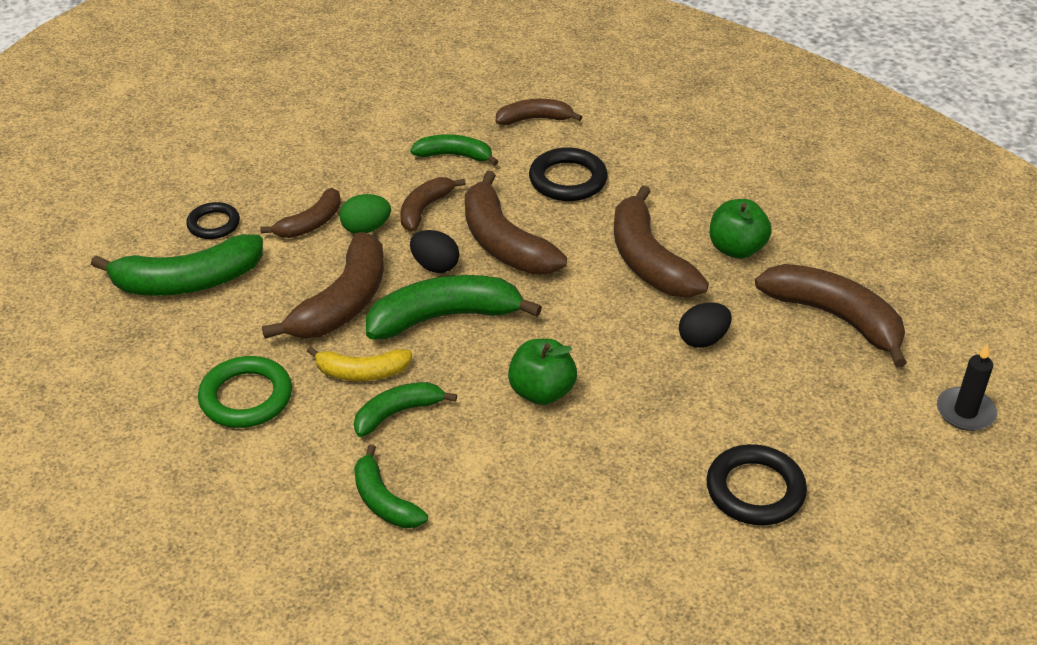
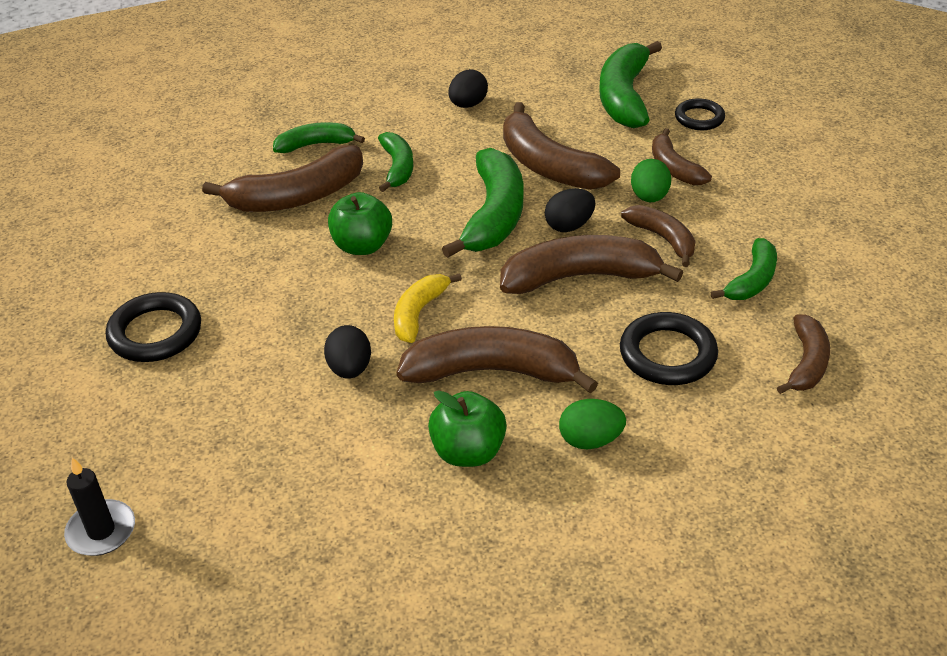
camera: 115 degrees right, 0 degrees up
green ring [198,356,292,428] -> black egg [448,69,488,108]
yellow banana [307,346,412,381] -> yellow banana moved to [394,273,462,343]
brown banana [755,264,907,368] -> brown banana moved to [202,145,363,212]
none -> green egg [559,399,626,449]

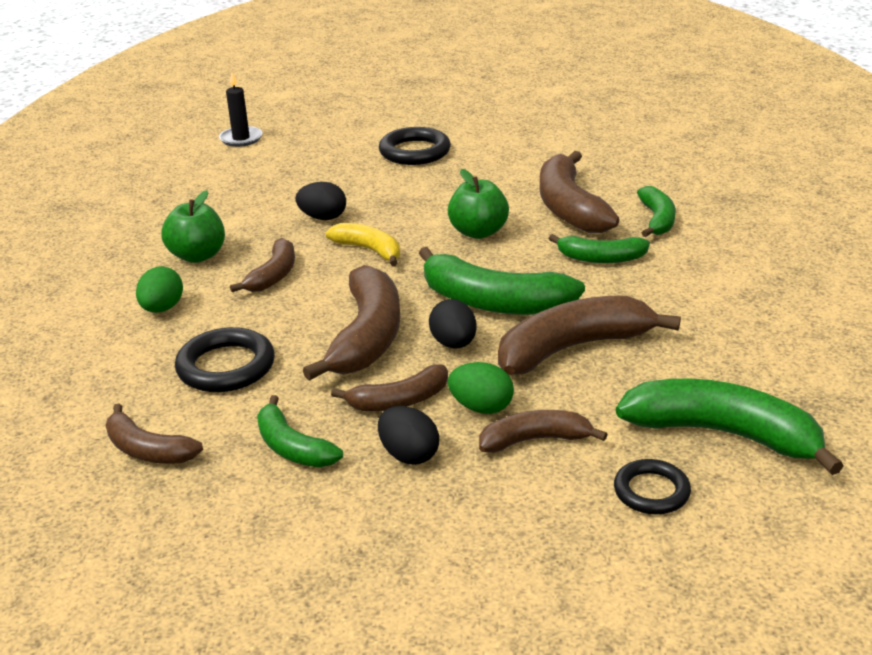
camera: 105 degrees right, 10 degrees down
brown banana [396,326,598,393] -> brown banana [230,238,295,292], size x0.58
black egg [448,69,488,108] -> black egg moved to [378,406,439,465]

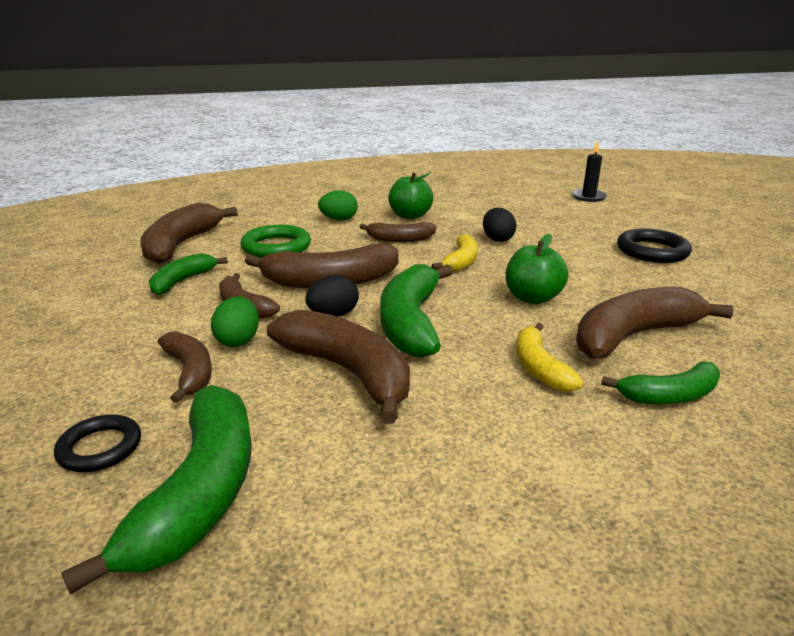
camera: 70 degrees right, 5 degrees down
brown banana [106,403,203,464] -> brown banana [140,203,238,264], size x1.71
black ring [175,327,275,392] -> green ring [241,225,311,258]
black egg [378,406,439,465] -> none
green banana [549,234,650,263] -> yellow banana [516,323,584,392]

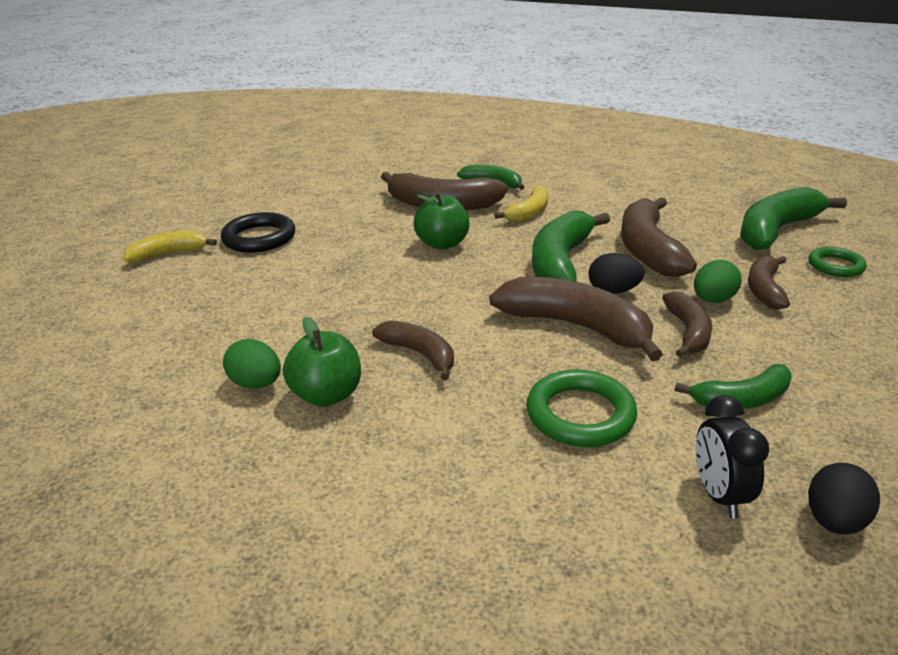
camera: 135 degrees left, 5 degrees up
black ring [54,414,141,472] -> green ring [809,247,867,277]
brown banana [140,203,238,264] -> black clock [696,395,769,519]
green egg [318,190,358,221] -> green egg moved to [223,339,281,389]
green banana [380,264,453,358] -> green banana turned 150 degrees clockwise [532,210,610,282]
yellow banana [431,234,478,272] -> yellow banana moved to [124,230,217,263]
black egg [483,208,517,242] -> black egg moved to [808,463,880,535]
black candle [572,140,607,202] -> none

